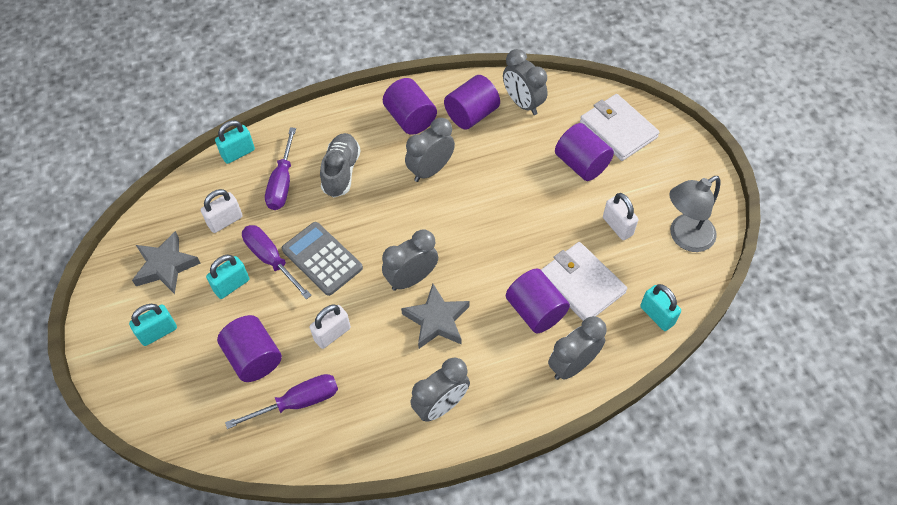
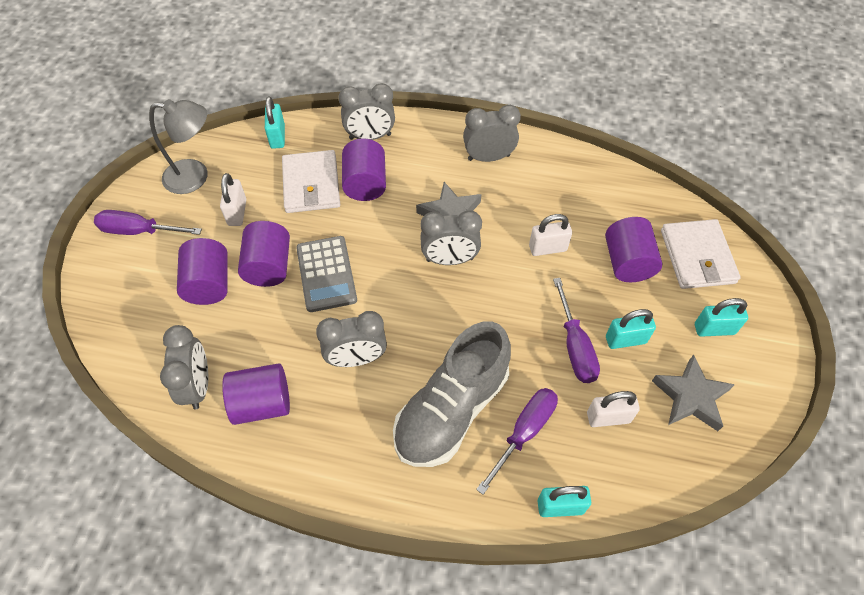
camera: 150 degrees left, 0 degrees up
purple screwdriver [225,374,338,429] -> purple screwdriver moved to [94,210,202,235]
grey calculator [282,222,363,296] -> grey calculator moved to [296,236,357,312]
grey shoe [320,133,361,198] -> grey shoe [393,321,511,467], size x1.60
purple cylinder [383,78,437,135] -> purple cylinder moved to [238,221,290,287]
white wallet [580,94,660,161] -> white wallet moved to [661,219,741,289]

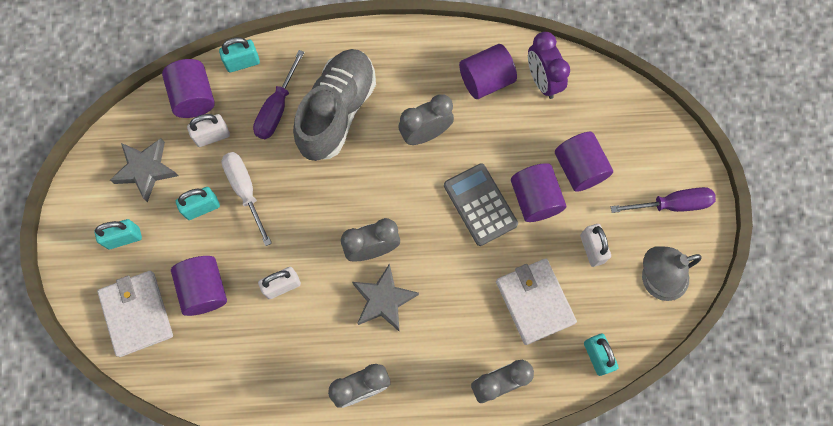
camera: 165 degrees right, 15 degrees up
grey clock [160,325,208,410] -> purple clock [528,32,570,99]
purple cylinder [342,138,386,201] -> purple cylinder moved to [162,59,215,118]
purple screwdriver [553,278,600,383] -> white screwdriver [222,152,272,246]

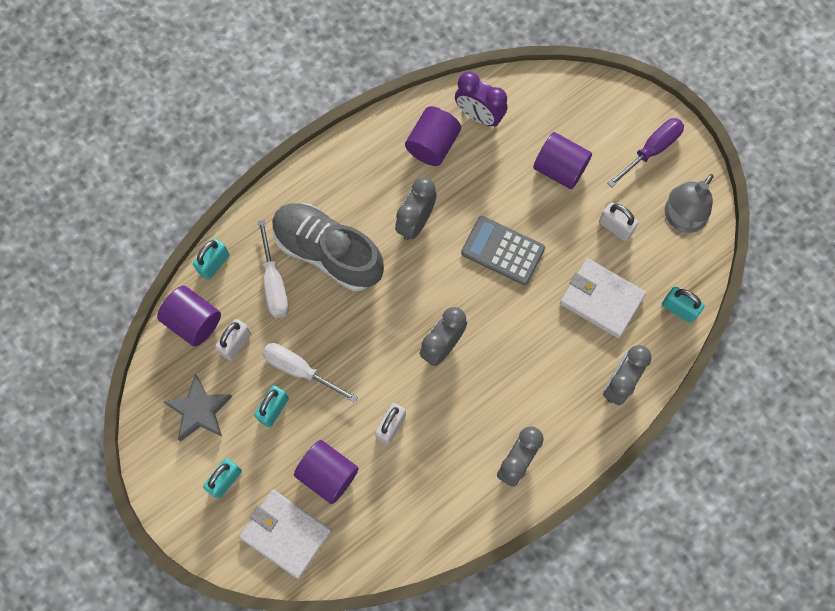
camera: 35 degrees left, 0 degrees up
purple screwdriver [253,50,305,139] -> white screwdriver [258,220,289,318]
grey shoe [293,49,376,161] -> grey shoe turned 45 degrees counterclockwise [272,203,384,291]
grey star [352,263,419,332] -> none
purple cylinder [511,163,566,222] -> none

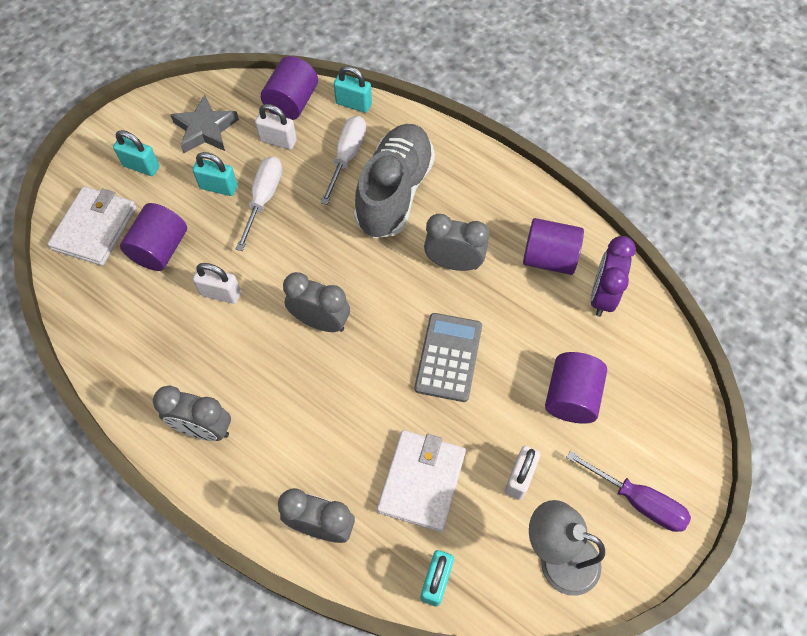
camera: 75 degrees right, 10 degrees down
white screwdriver [258,220,289,318] -> white screwdriver turned 135 degrees clockwise [321,116,366,205]

